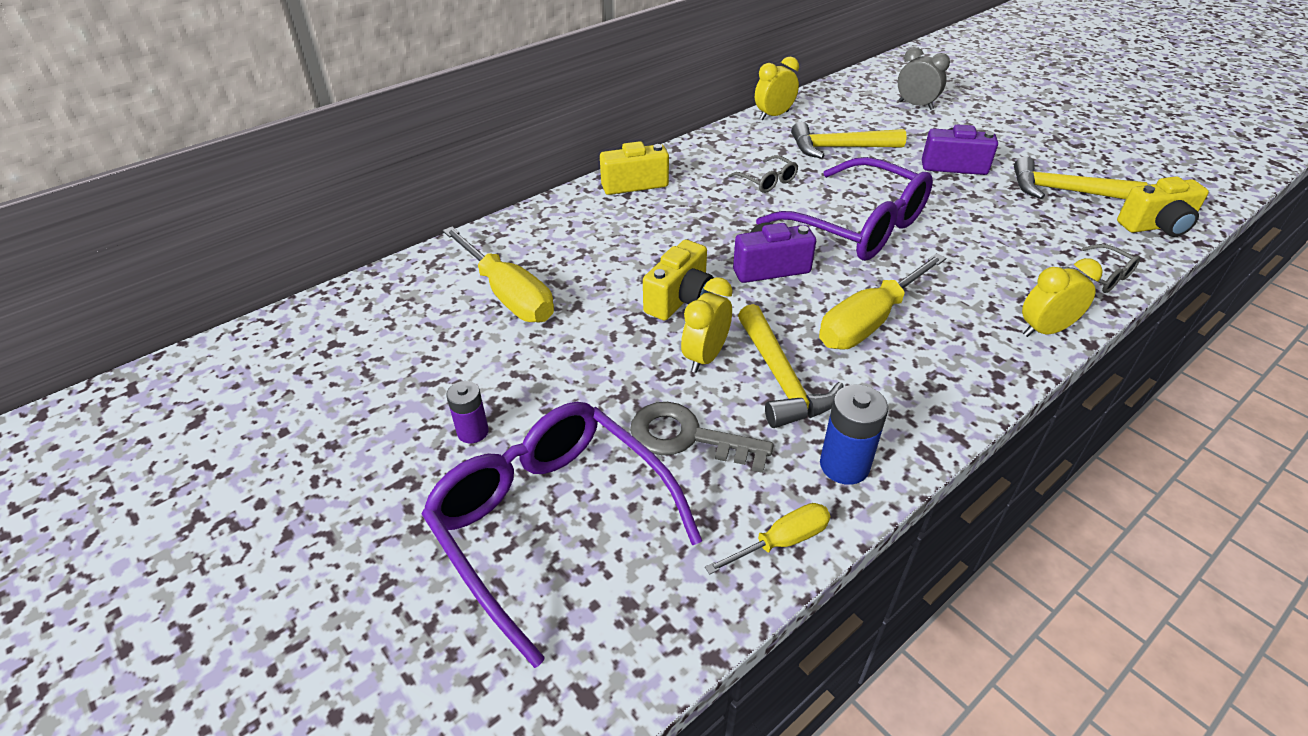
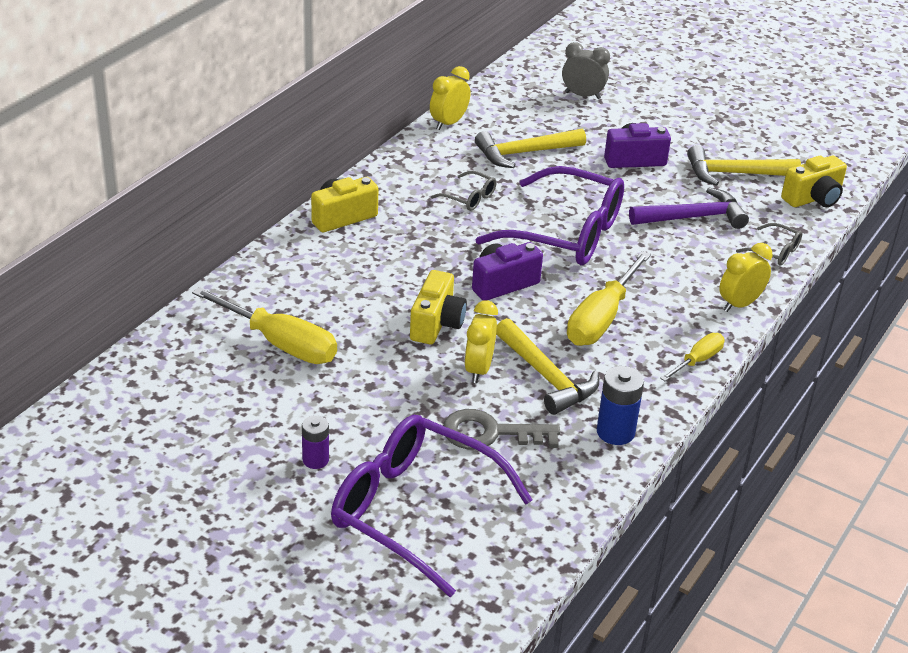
camera: 20 degrees left, 5 degrees down
yellow screwdriver [705,503,830,575] -> yellow screwdriver moved to [660,333,725,381]
none -> purple hammer [629,187,749,229]

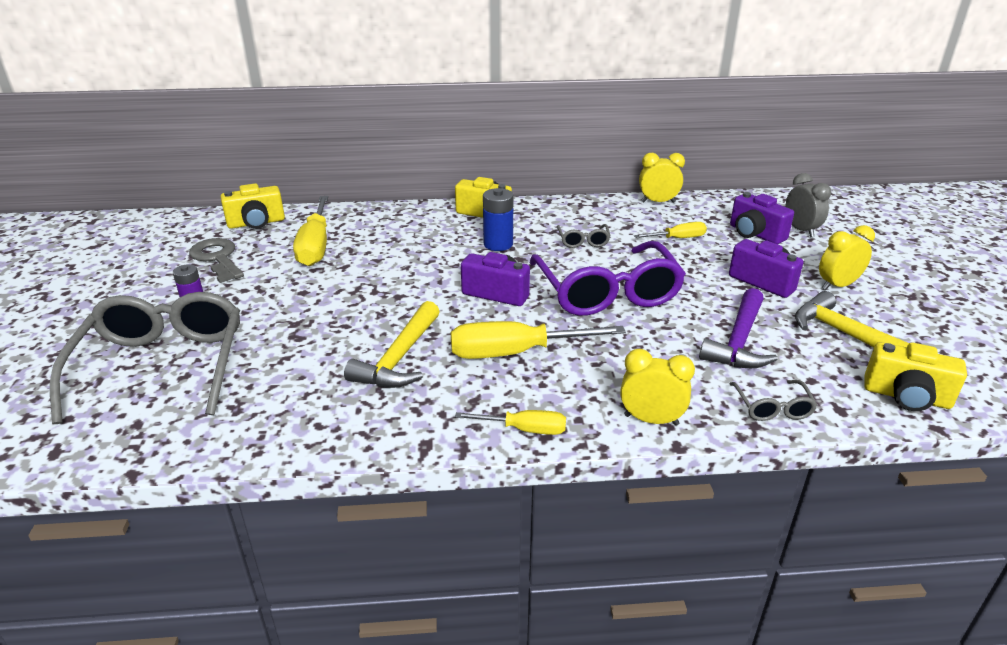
camera: 55 degrees right, 5 degrees down
purple glasses [331,414,533,597] -> grey glasses [50,292,240,424]
yellow camera [410,270,467,344] -> yellow camera moved to [221,184,285,229]
grey key [443,409,560,449] -> grey key moved to [189,238,244,283]
yellow clock [464,300,498,383] -> yellow clock moved to [819,225,875,290]
yellow hammer [475,128,586,168] -> yellow screwdriver [634,222,707,238]
blue battery [597,366,644,445] -> blue battery moved to [483,188,514,251]
purple hammer [629,187,749,229] -> purple hammer turned 75 degrees clockwise [699,288,778,368]
none -> purple camera [730,192,794,244]

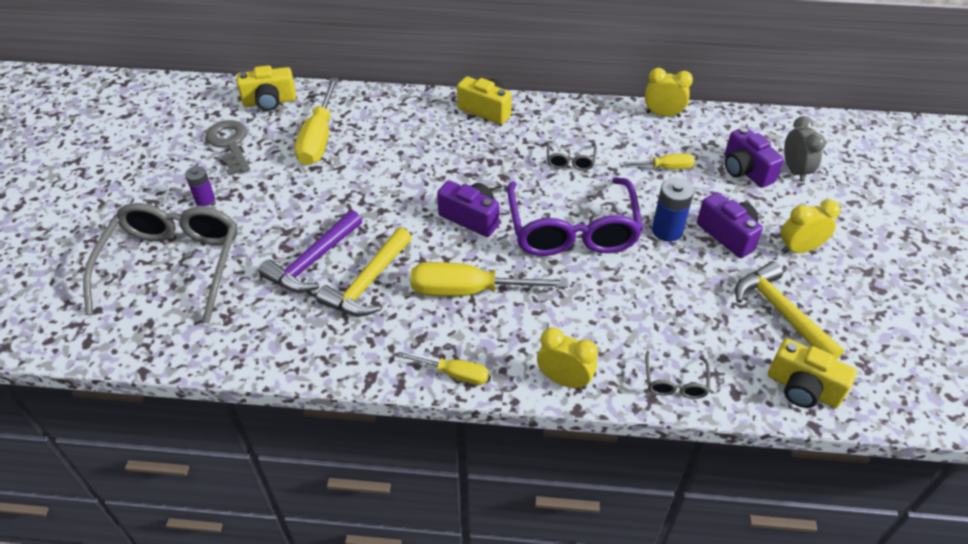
camera: 10 degrees right, 15 degrees up
blue battery [483,188,514,251] -> blue battery moved to [652,178,694,241]
purple hammer [699,288,778,368] -> purple hammer moved to [259,210,362,293]

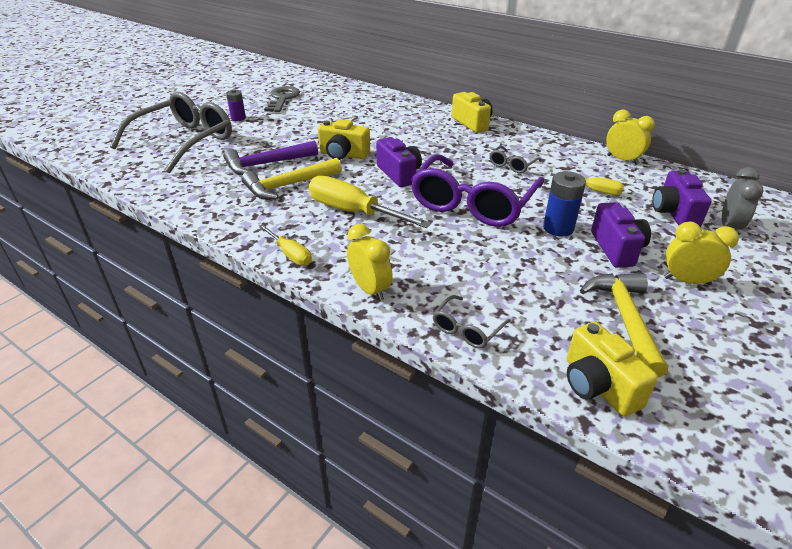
camera: 30 degrees right, 10 degrees down
yellow camera [237,65,296,111] -> yellow camera moved to [318,119,370,160]
yellow screwdriver [295,78,338,165] -> none

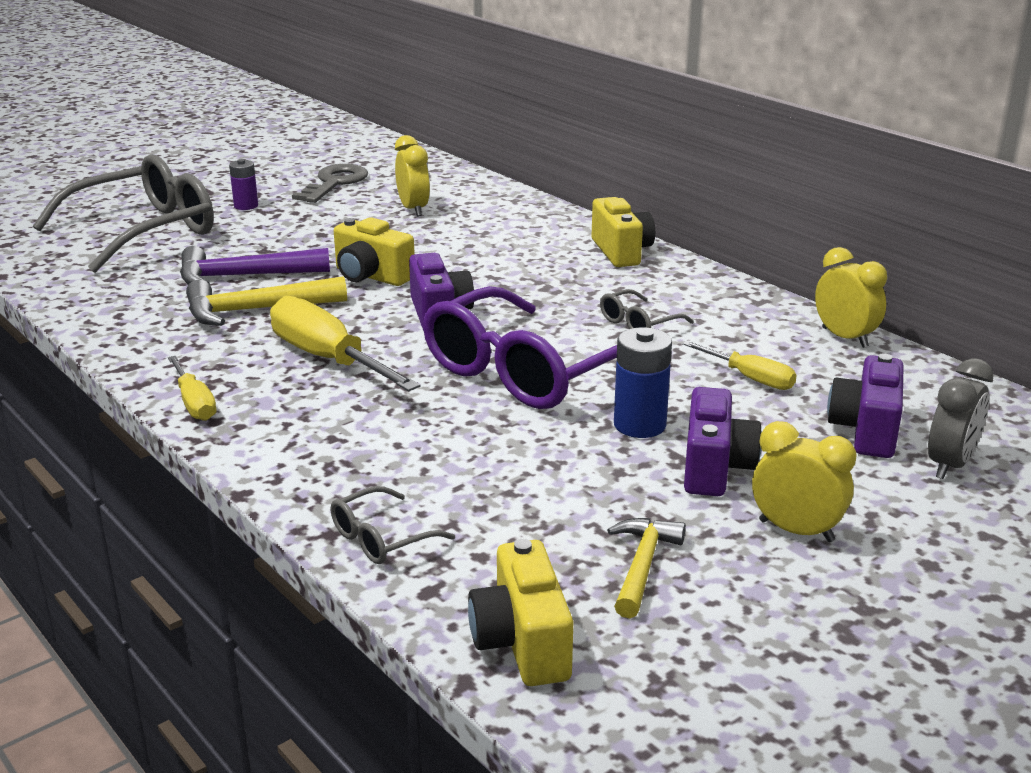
camera: 15 degrees right, 10 degrees down
yellow clock [347,224,393,301] -> yellow clock moved to [395,135,430,216]
yellow hammer [580,273,668,377] -> yellow hammer [607,518,686,618], size x0.65

